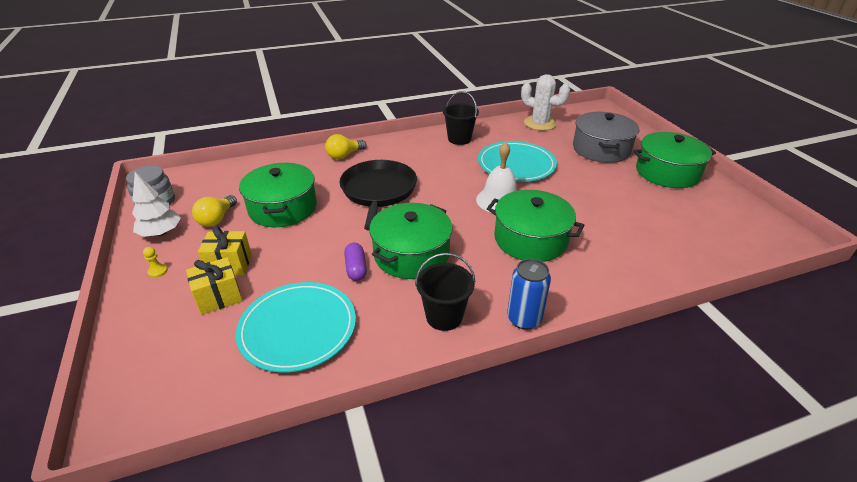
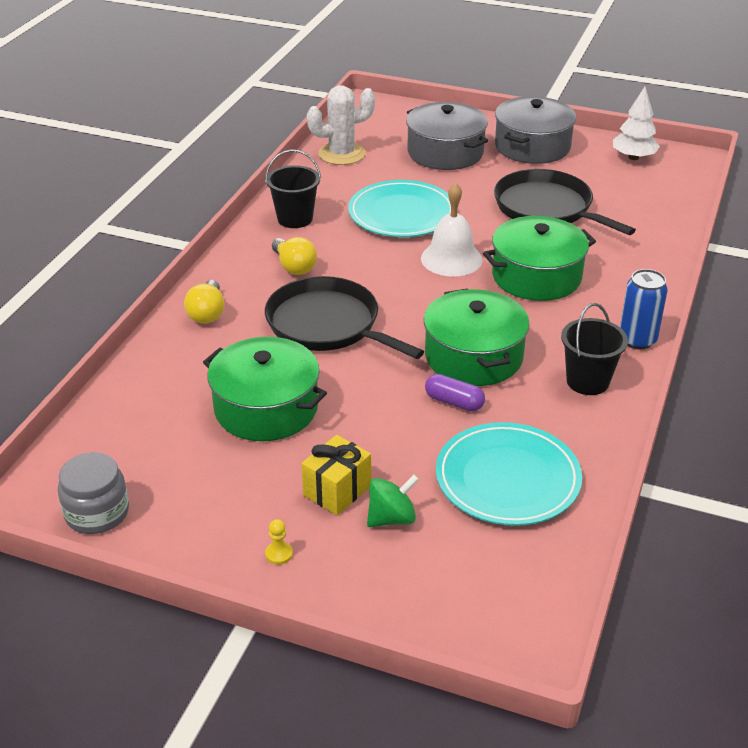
camera: 50 degrees left, 0 degrees up
white tree [132,172,181,237] -> white tree moved to [613,87,660,160]
yellow gift [186,257,243,315] -> green spinning top [367,475,419,527]
yellow light bulb [192,195,237,227] -> yellow light bulb moved to [272,237,317,275]
green pot [633,132,716,188] -> grey pot [495,96,576,164]
none -> black pan [494,169,636,235]

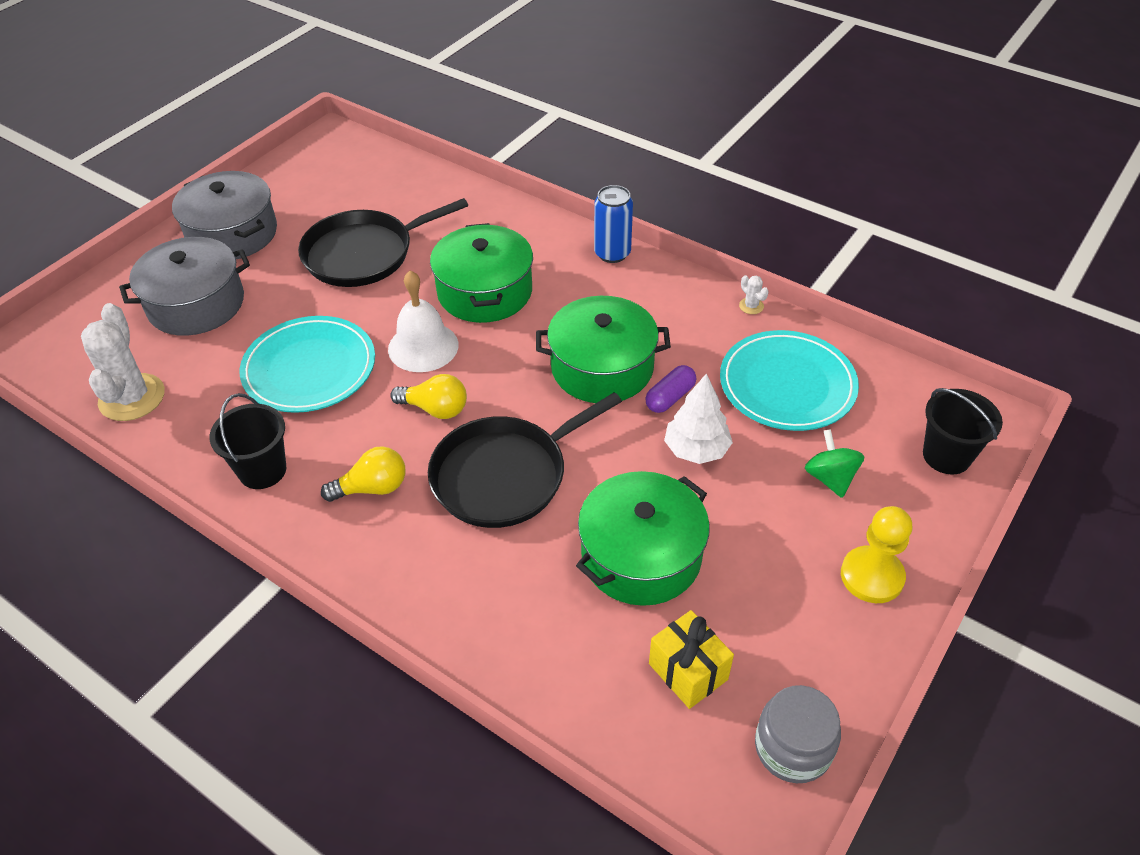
camera: 75 degrees left, 10 degrees up
yellow light bulb [184,280,224,324] -> yellow light bulb moved to [390,374,467,419]
yellow pawn [265,519,293,565] -> yellow pawn [841,506,912,603], size x2.21
yellow gift [302,435,371,515] -> yellow gift moved to [649,610,734,709]
black bucket [561,303,628,395] -> black bucket moved to [923,388,1003,474]
white tree [613,87,660,160] -> white tree moved to [664,373,733,464]
none -> white cactus [739,275,769,314]

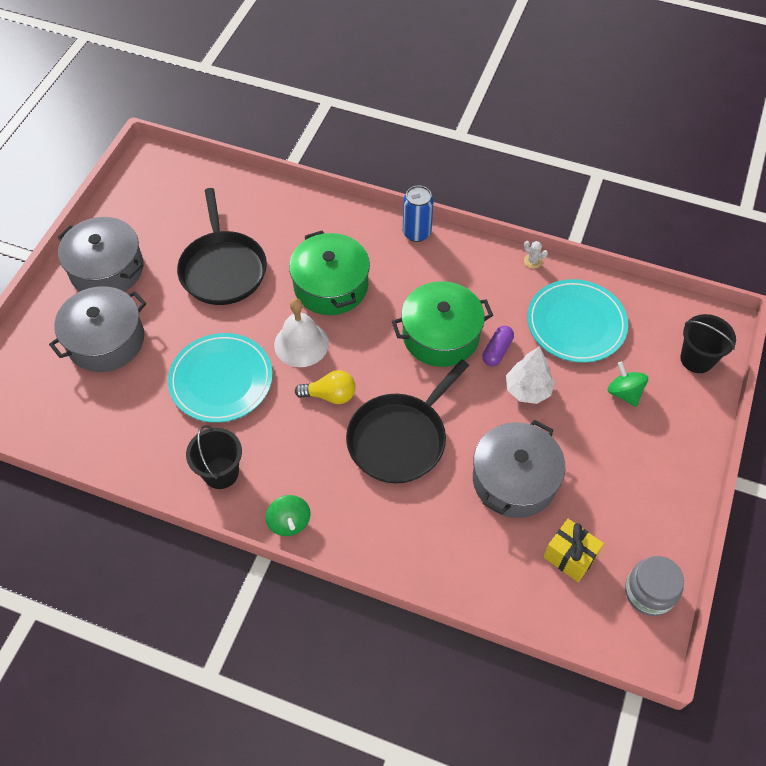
camera: 15 degrees left, 10 degrees up
white cactus [81,303,165,421] -> none
black pan [298,198,468,287] -> black pan turned 60 degrees counterclockwise [177,188,267,305]
yellow light bulb [321,446,405,502] -> none
green pot [576,471,710,606] -> grey pot [473,420,565,518]
yellow pawn [841,506,912,603] -> none
none -> green spinning top [266,495,311,536]

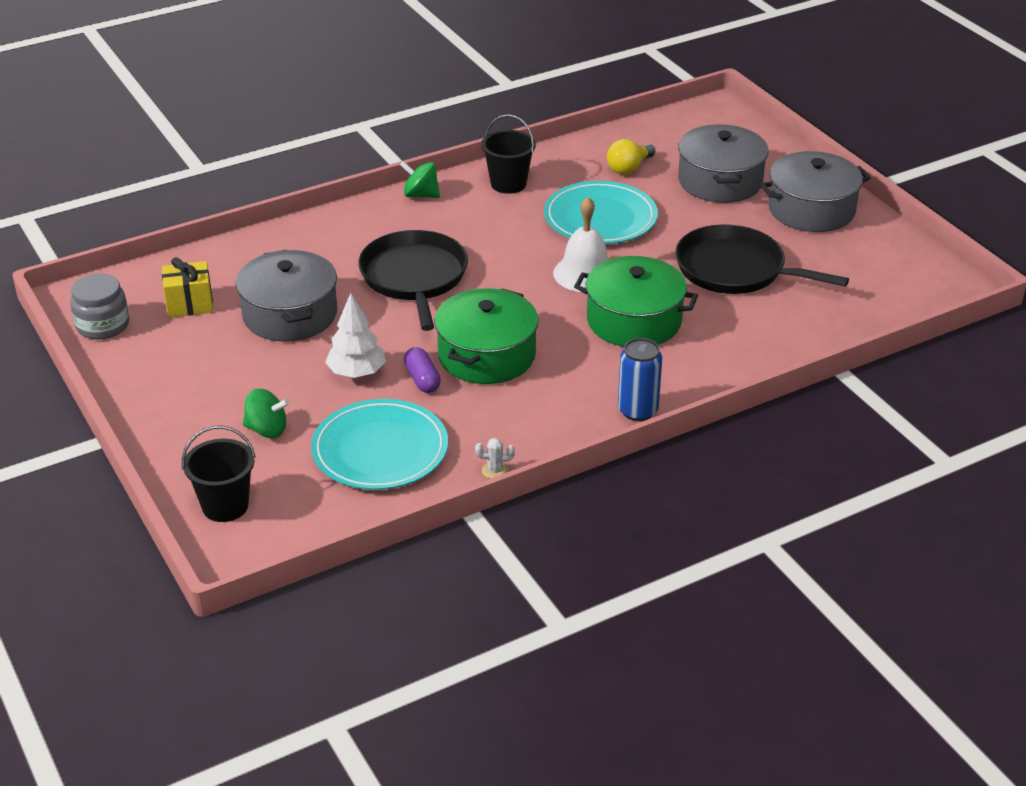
camera: 130 degrees right, 20 degrees down
yellow light bulb [295,370,356,404] -> yellow light bulb moved to [607,139,655,175]

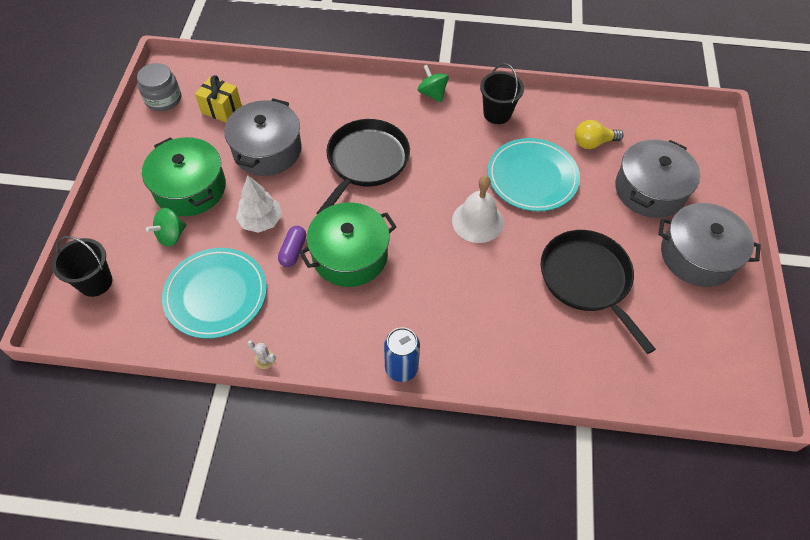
camera: 35 degrees right, 20 degrees up
green spinning top [243,388,289,438] -> green spinning top turned 90 degrees clockwise [146,208,186,247]
green pot [574,256,698,347] -> green pot moved to [142,137,226,216]

